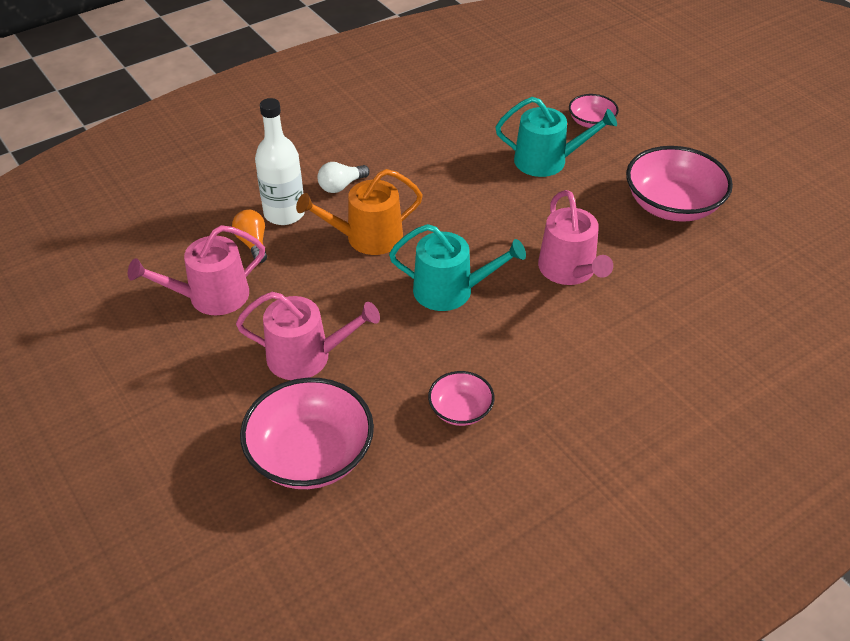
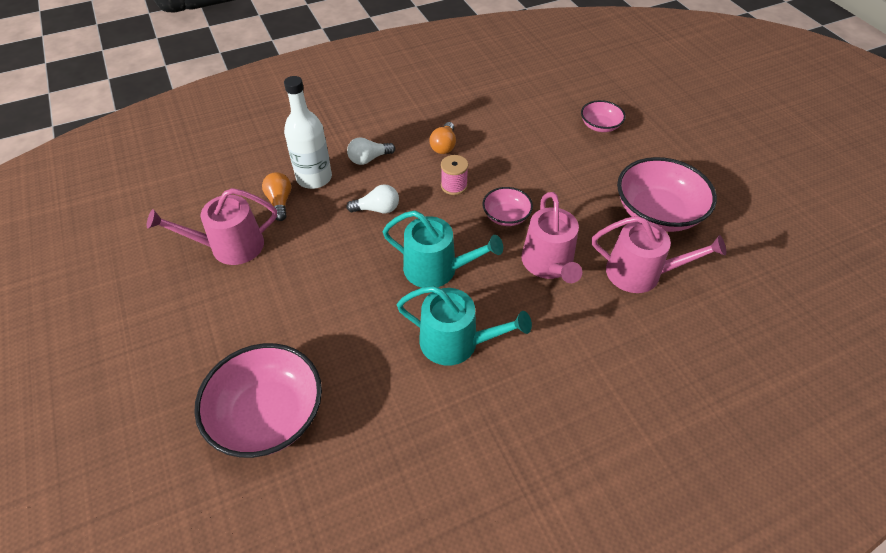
camera: 10 degrees right, 5 degrees up
pink watering can [236,292,380,380] -> pink watering can moved to [592,216,726,293]
orange watering can [296,169,423,255] -> white light bulb [346,184,399,213]
pink bowl [428,371,495,426] -> pink bowl moved to [482,187,533,226]
turquoise watering can [495,97,617,177] -> turquoise watering can moved to [397,286,532,366]
none -> orange light bulb [430,122,456,154]
none -> pink spool [441,155,468,195]

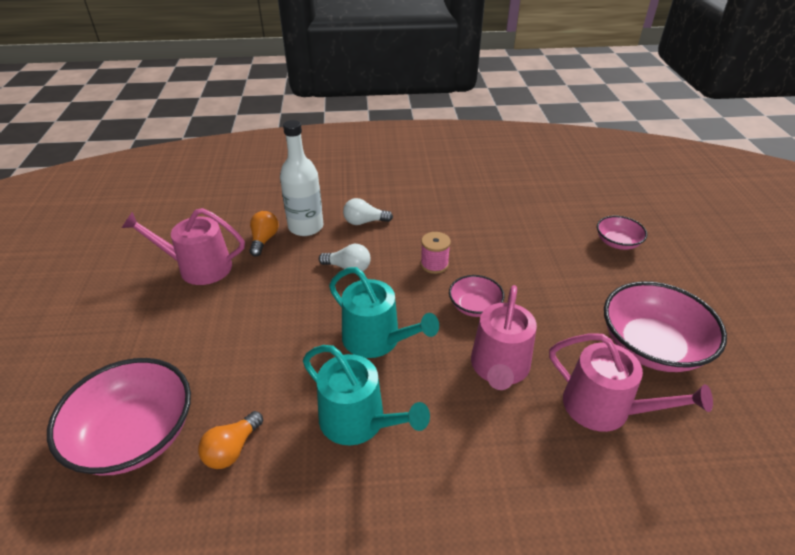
camera: 20 degrees right, 10 degrees down
orange light bulb [430,122,456,154] -> orange light bulb moved to [198,411,263,469]

